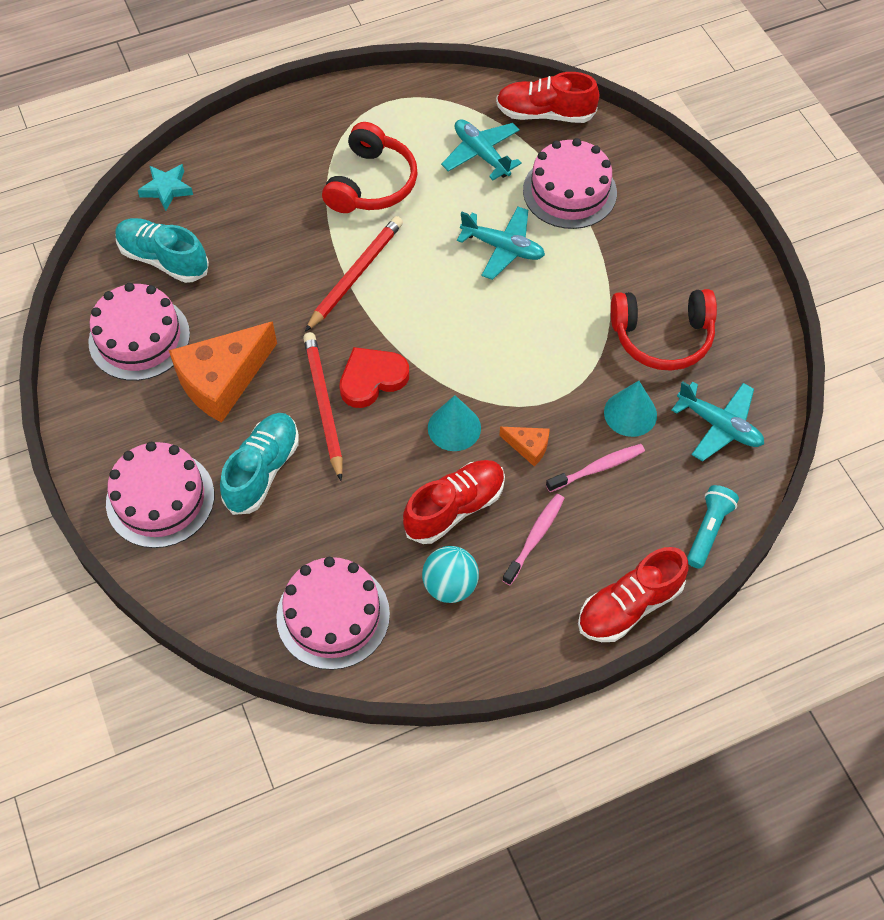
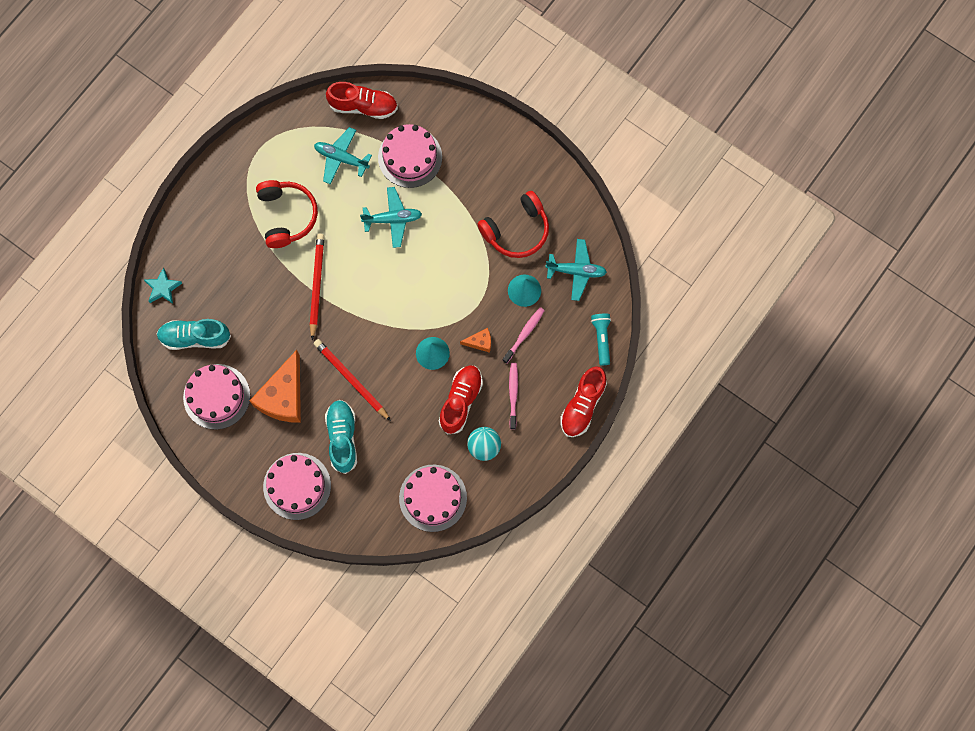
camera: 30 degrees left, 15 degrees up
red heart [339,347,409,408] -> none
red shoe [496,72,600,123] -> red shoe turned 150 degrees counterclockwise [326,82,398,119]

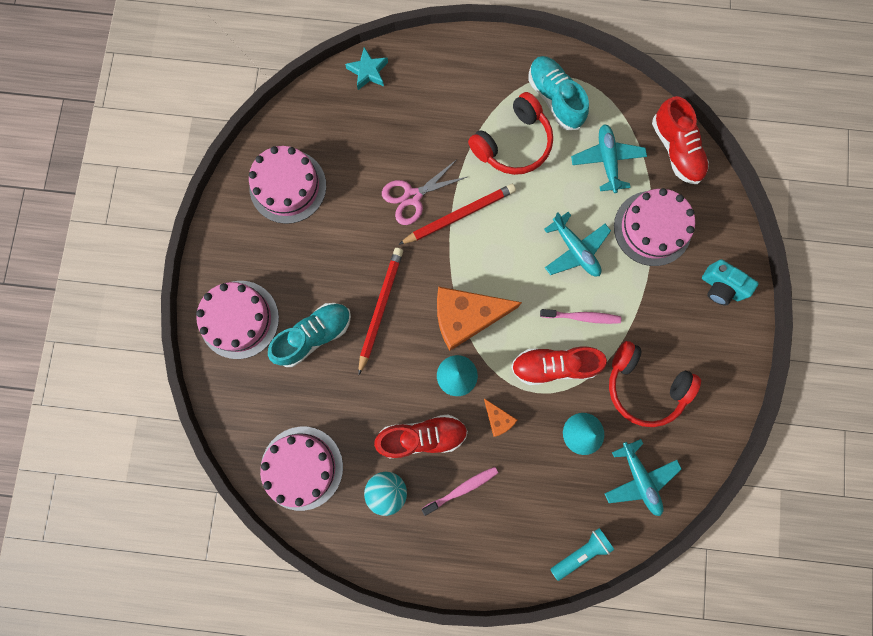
camera: 60 degrees right, 5 degrees up
turquoise shoe [156,319,231,350] -> turquoise shoe moved to [528,56,589,130]
orange cheese [250,350,301,423] -> orange cheese moved to [437,286,522,351]
pink toothbrush [502,307,545,364] -> pink toothbrush moved to [540,309,621,324]
red shoe [560,366,607,437] -> red shoe moved to [511,347,607,385]
none -> pink scissors [382,160,469,225]
none -> turquoise camera [702,259,759,306]

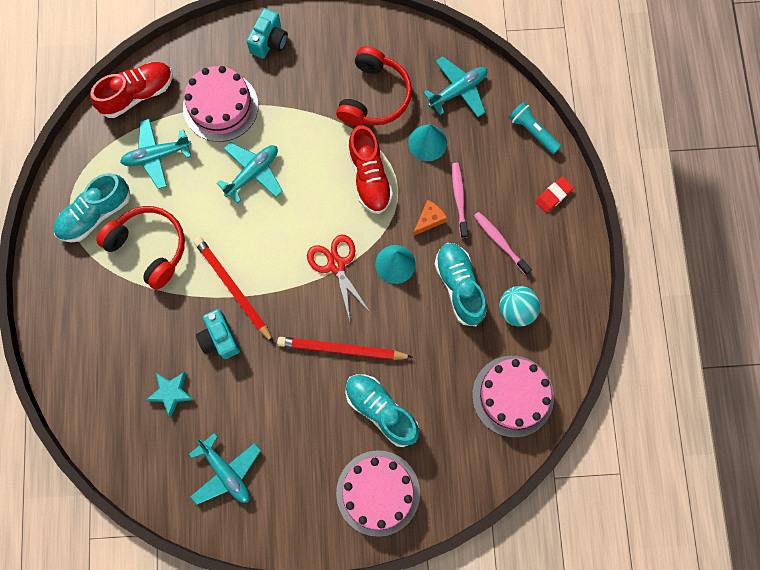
camera: 100 degrees left, 5 degrees down
pink cake [249,146,326,224] -> turquoise plane [189,433,261,505]
turquoise star [345,47,388,90] -> turquoise star moved to [146,372,194,417]
red shoe [374,414,468,458] -> turquoise shoe [434,243,487,326]
pink scissors [382,160,469,225] -> turquoise camera [196,309,240,359]
orange cheese [437,286,522,351] -> red scissors [307,235,370,321]
pink toothbrush [540,309,621,324] -> pink toothbrush moved to [452,163,468,238]
none -> red eraser [535,176,574,213]

